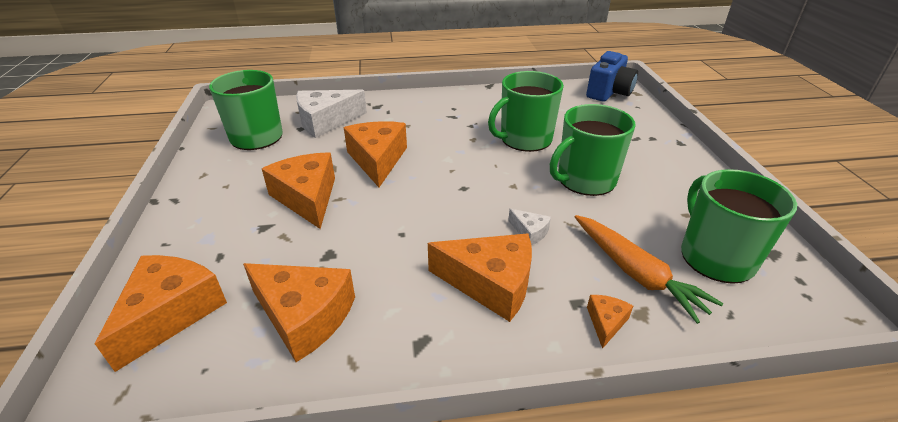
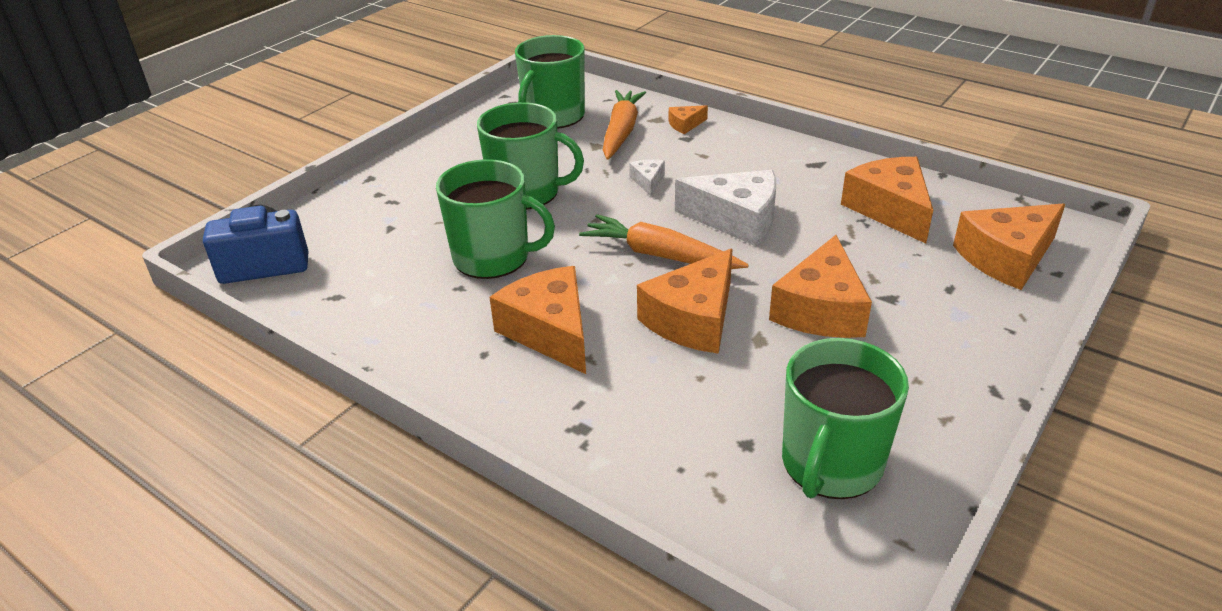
camera: 135 degrees left, 0 degrees up
white cheese [296,90,367,138] -> white cheese moved to [675,170,776,246]
orange cheese [428,233,532,322] -> orange cheese moved to [489,266,586,374]
none -> orange carrot [579,214,749,269]

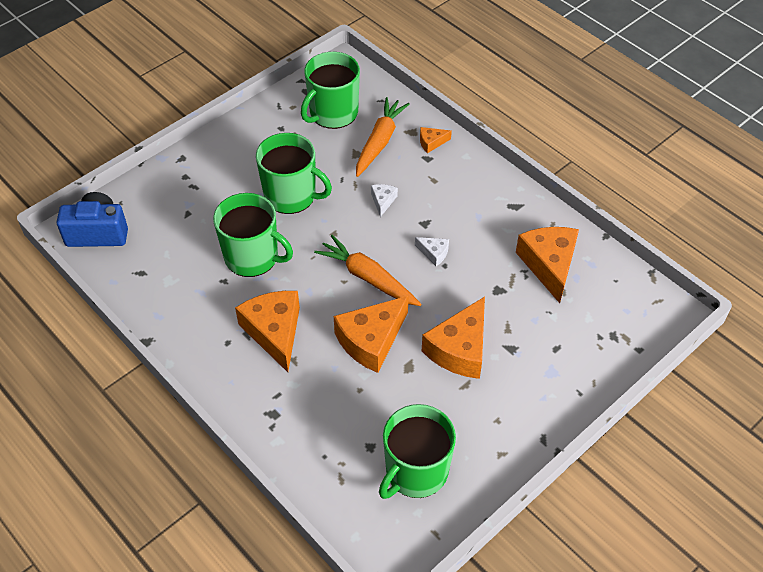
camera: 10 degrees right, 15 degrees up
white cheese [675,170,776,246] -> white cheese [415,237,449,266], size x0.46
orange cheese [953,203,1065,290] -> none

